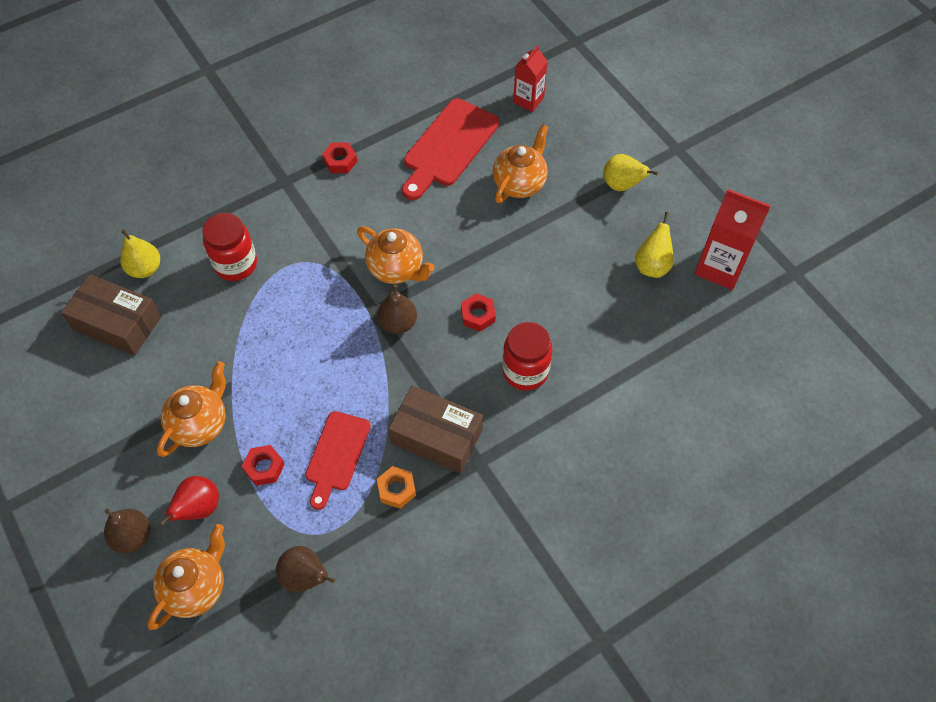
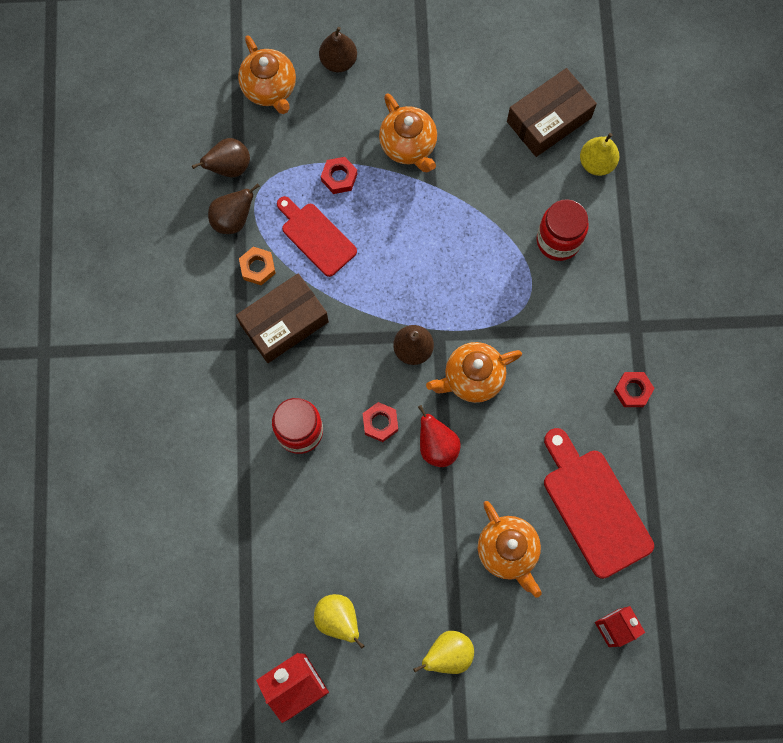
camera: 120 degrees right, 15 degrees up
red pear [159,476,219,526] -> red pear moved to [418,405,461,467]
none -> brown pear [208,183,260,234]

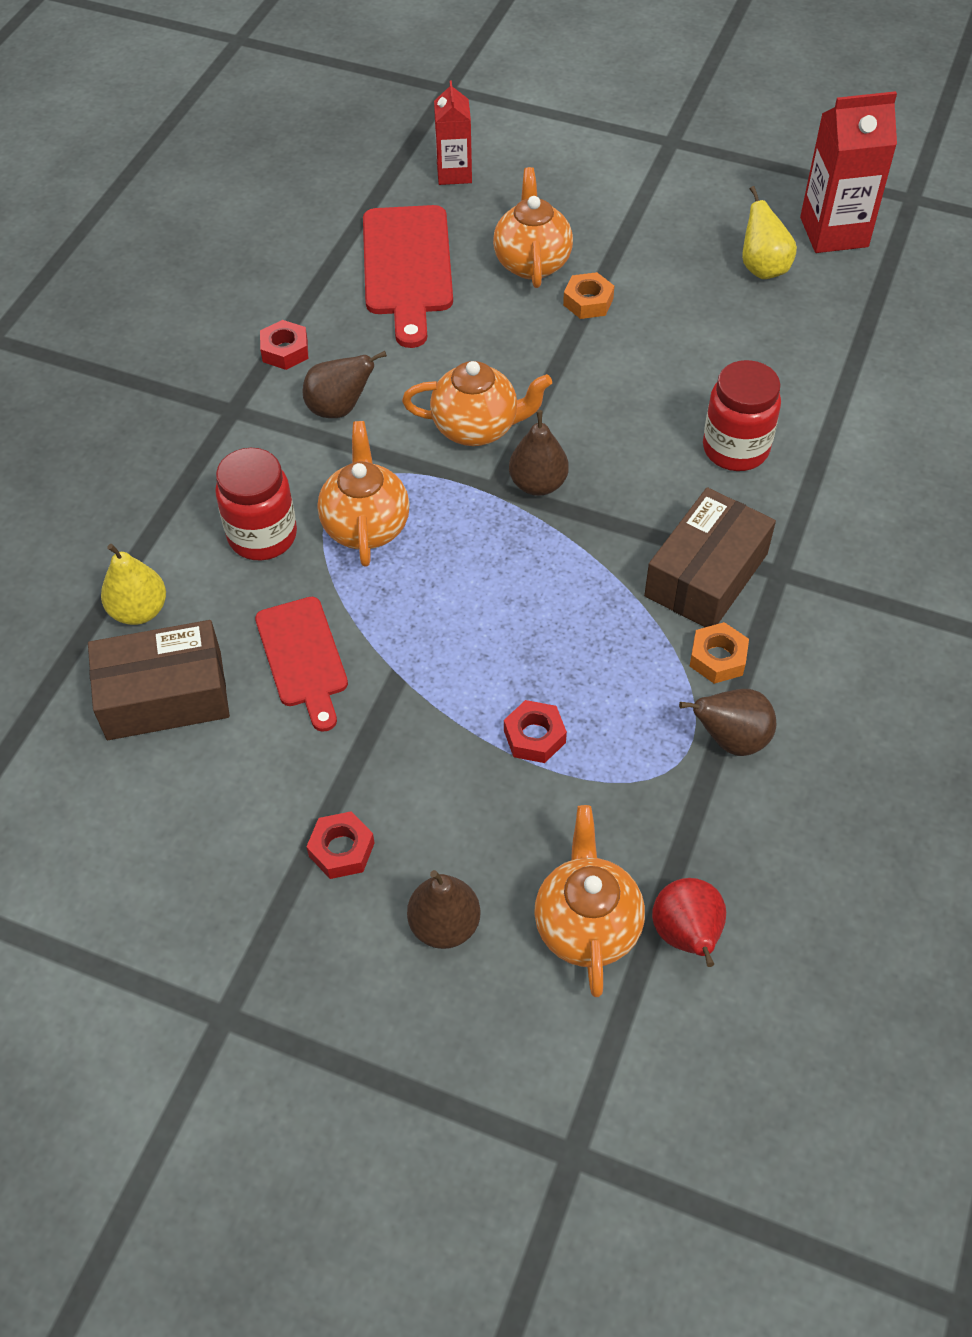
camera: 155 degrees left, 20 degrees down
brown pear [192,138,250,178] -> brown pear moved to [302,351,387,418]
brown box [236,273,329,363] -> brown box turned 45 degrees counterclockwise [644,487,776,627]
red cutting board [277,196,357,277] -> red cutting board moved to [255,597,348,732]
red nut [363,402,398,442] -> red nut moved to [306,811,375,879]
orange teapot [379,93,437,172] -> orange teapot moved to [317,421,410,567]
yellow pear [413,631,474,674] -> none
red pear [418,405,461,467] -> red pear moved to [652,878,726,967]
none -> orange nut [563,272,614,319]

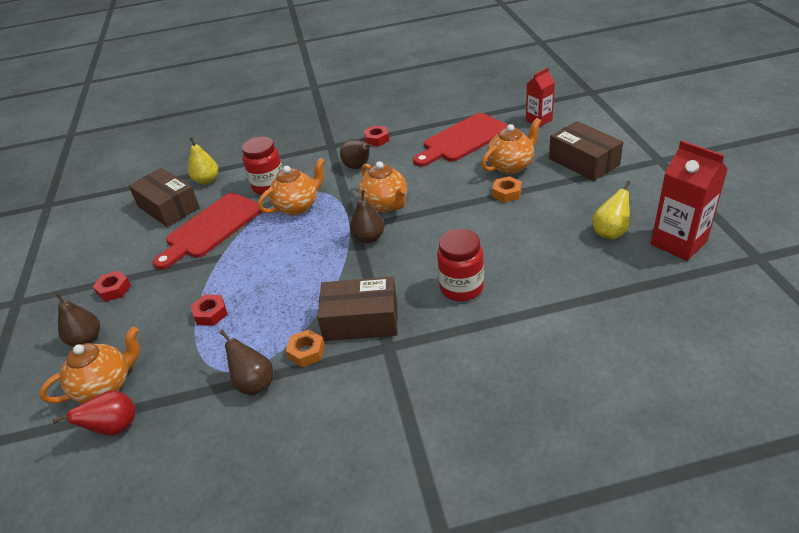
camera: 60 degrees right, 15 degrees down
red cutting board [255,597,348,732] -> red cutting board [153,193,261,270], size x1.53
none -> brown box [549,121,623,181]

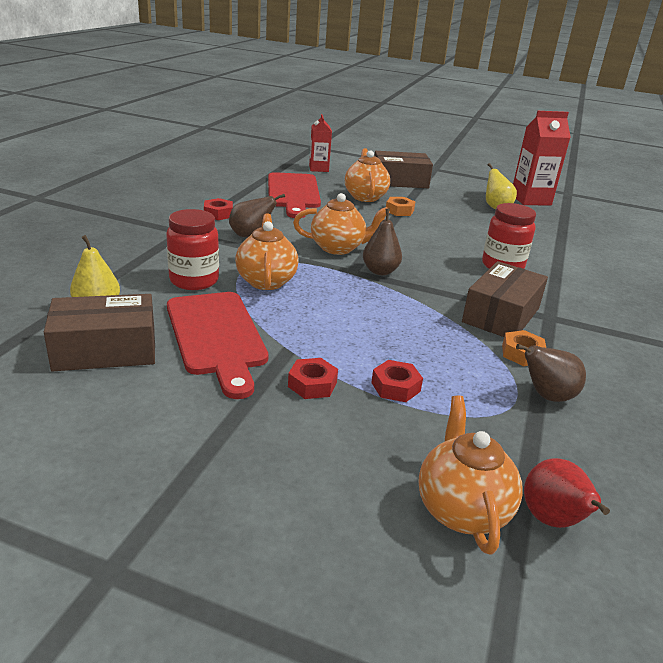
camera: 65 degrees left, 10 degrees down
brown pear [55,292,100,347] -> none
red nut [93,271,131,302] -> red nut moved to [288,358,338,399]

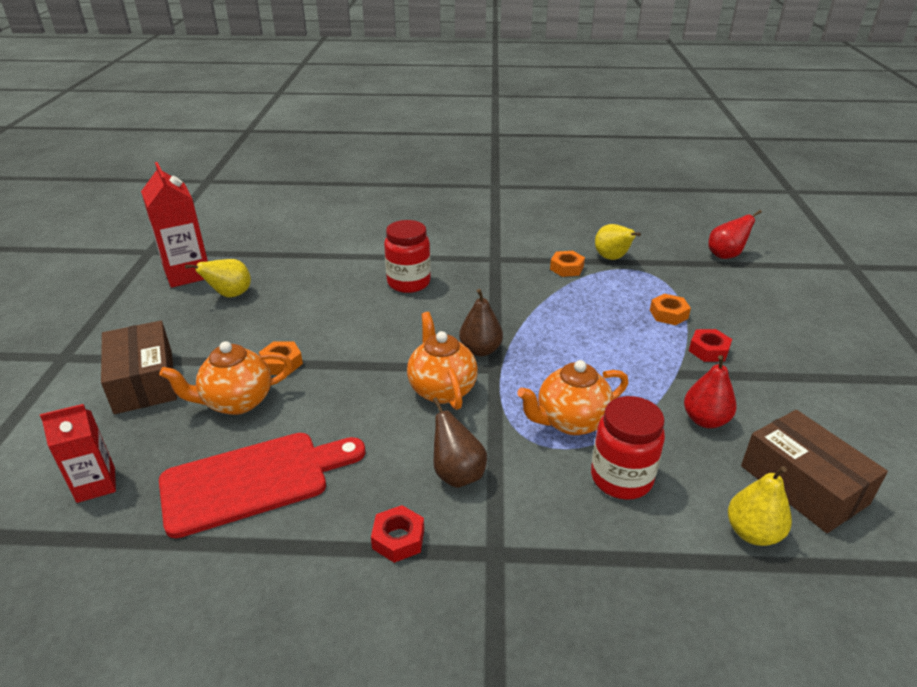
camera: 105 degrees left, 5 degrees up
red cutting board [167,292,268,399] -> red pear [684,355,737,428]
red nut [371,360,423,402] -> orange nut [650,294,691,325]
orange teapot [418,396,523,554] -> none
brown box [462,261,548,337] -> none
brown pear [516,344,586,402] -> yellow pear [595,224,641,260]

